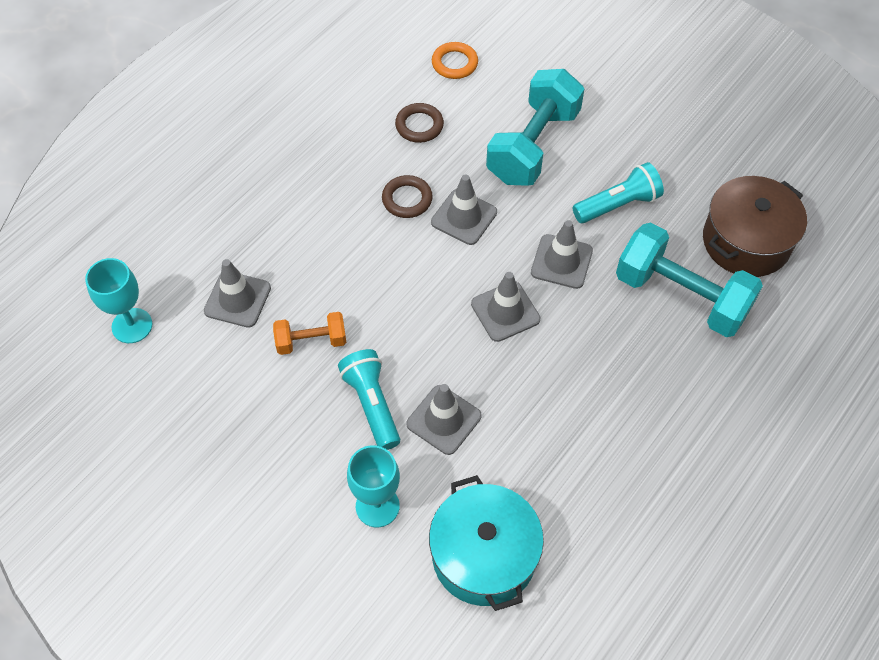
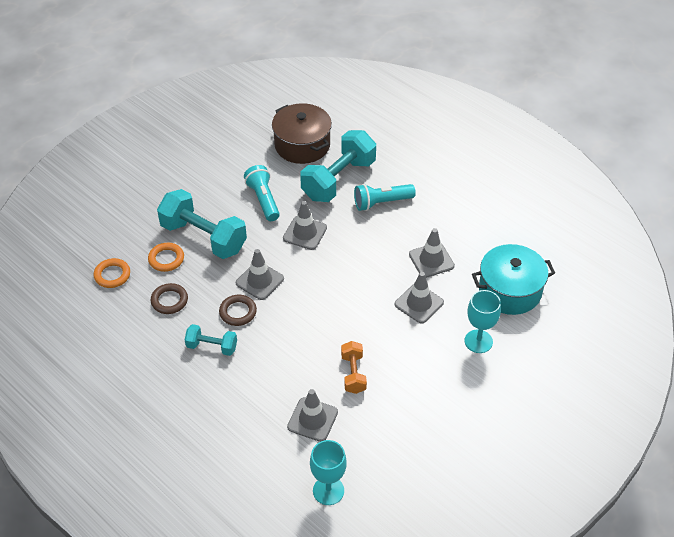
camera: 85 degrees left, 10 degrees down
turquoise flashlight [338,349,400,450] -> turquoise flashlight moved to [354,184,416,211]
grey traffic cone [471,272,541,342] -> grey traffic cone moved to [409,228,455,278]
none -> orange ring [148,243,184,272]
none -> turquoise dumbbell [185,324,237,356]

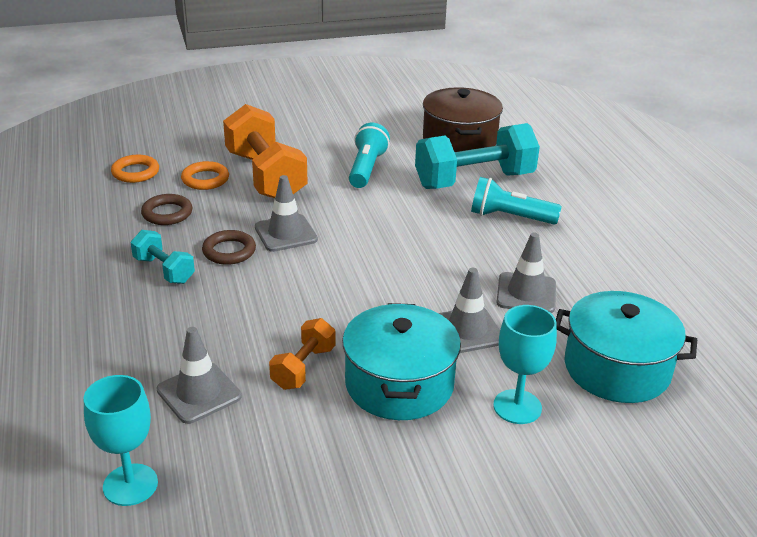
camera: 30 degrees right, 15 degrees down
turquoise dumbbell [157,189,247,259] -> orange dumbbell [223,104,308,198]
grey traffic cone [283,201,327,250] -> none
none -> turquoise pot [342,303,461,420]

